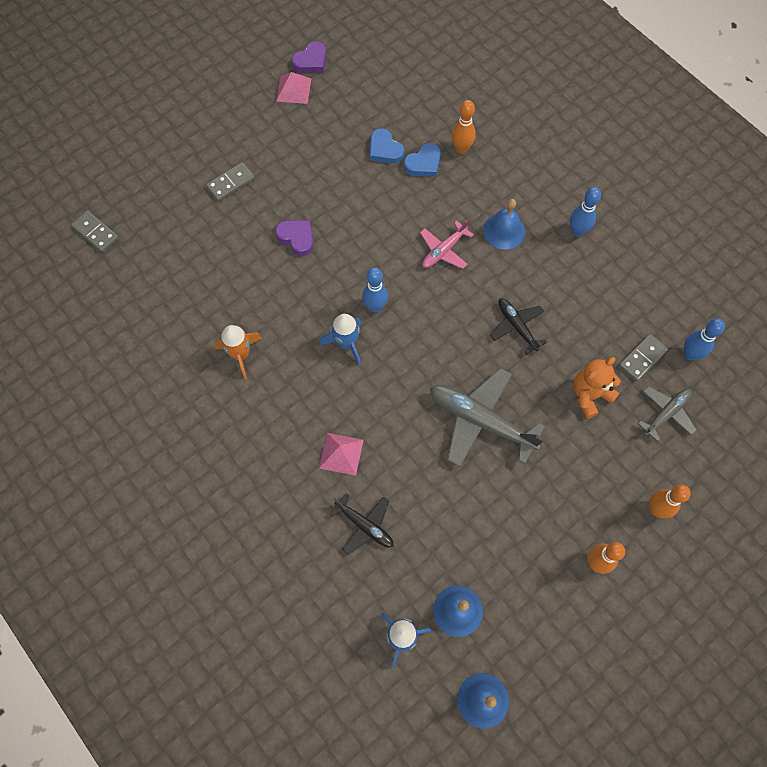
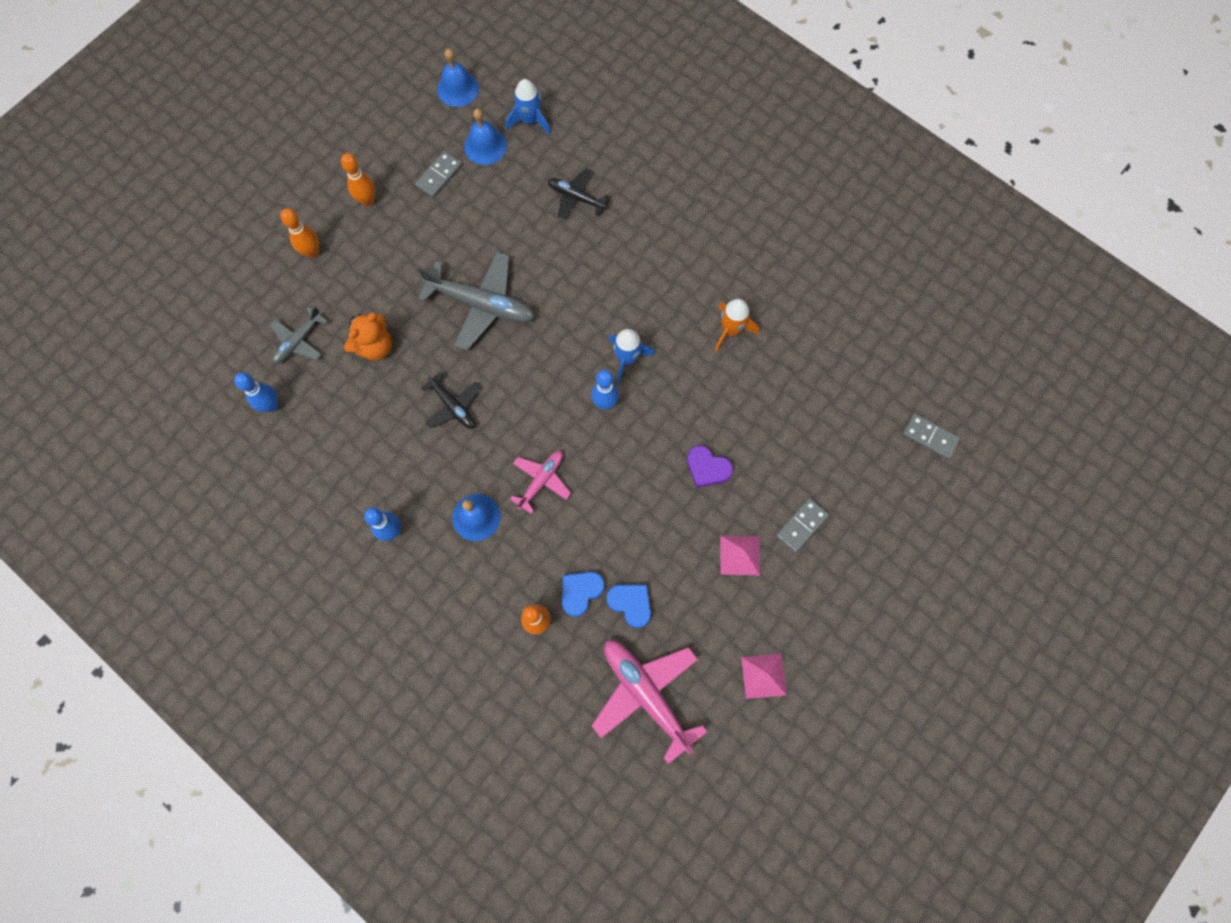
camera: 170 degrees right, 5 degrees up
purple heart [292,41,327,73] -> none
pink pyramid [319,433,364,476] -> pink pyramid moved to [720,536,760,575]
grey domino [619,334,668,381] -> grey domino moved to [415,151,462,198]
none -> pink plane [592,641,707,764]

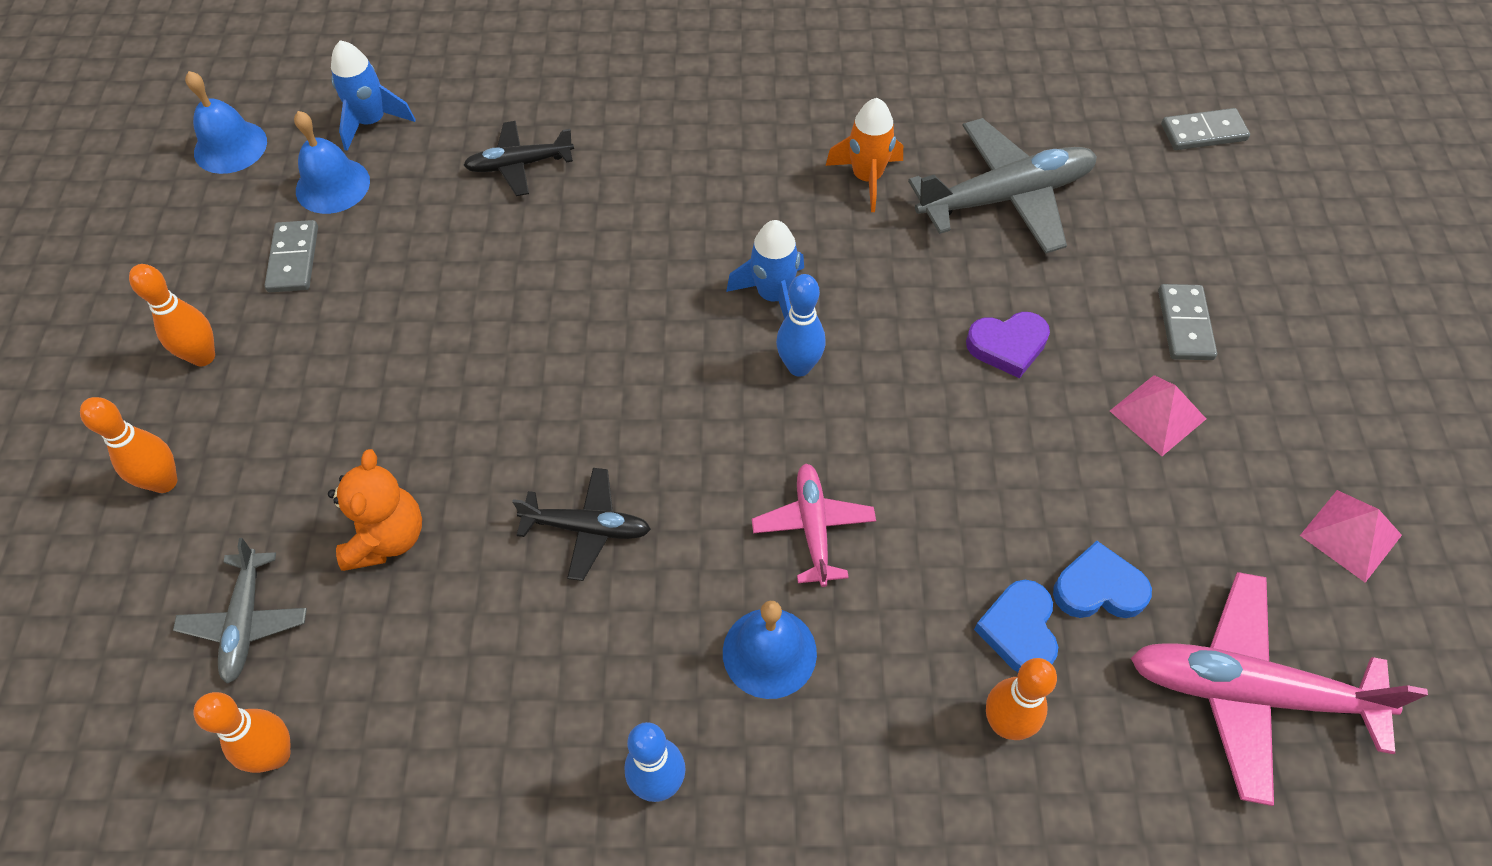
camera: 40 degrees left, 15 degrees down
blue bowling pin [234,372,278,412] -> orange bowling pin [193,692,290,773]
grey plane [417,251,535,351] -> grey plane moved to [908,118,1097,254]

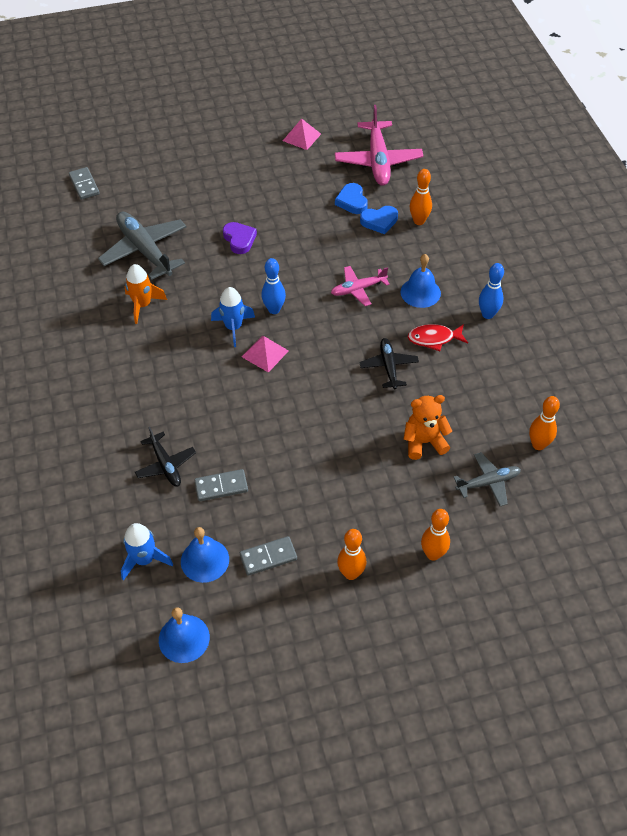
camera: 105 degrees left, 5 degrees down
pink pyramid [1110,375,1206,456] -> pink pyramid moved to [242,336,289,373]
grey domino [1158,284,1217,360] -> grey domino moved to [194,469,248,501]
none -> red fish [408,324,468,351]

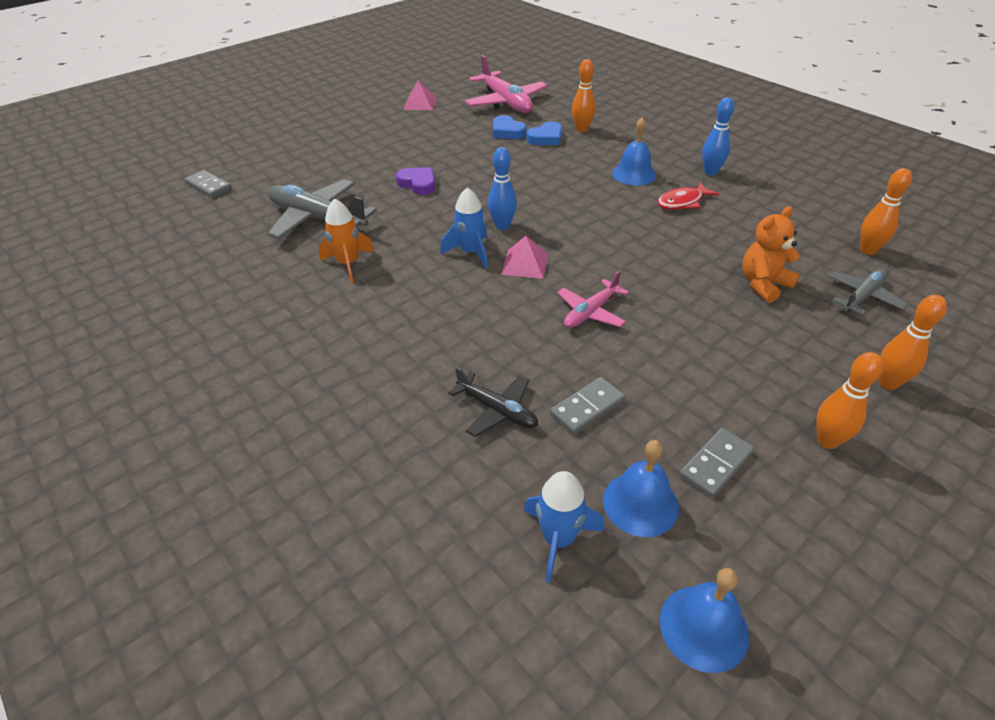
camera: 25 degrees left, 10 degrees down
pink plane [331,266,390,306] -> pink plane moved to [557,270,629,328]
black plane [359,338,419,390] -> none

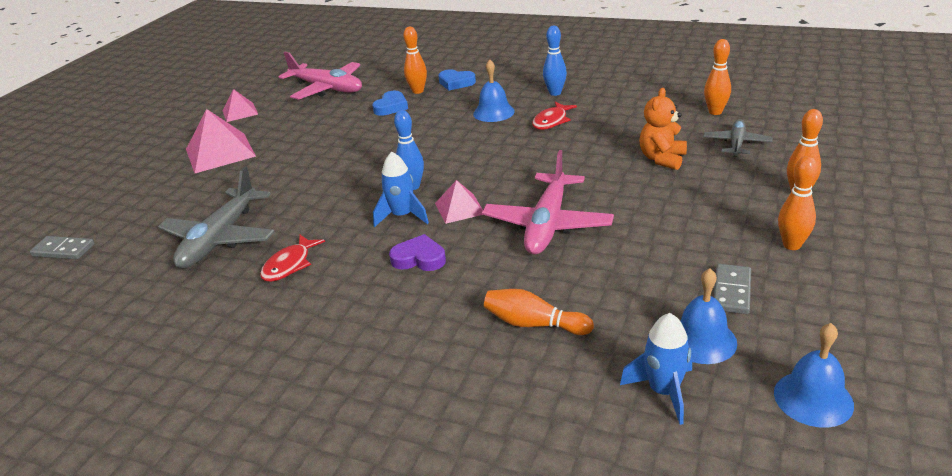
camera: 25 degrees left, 10 degrees down
grey plane [267,179,377,239] -> grey plane turned 75 degrees counterclockwise [158,166,275,269]
orange rocket [318,199,375,283] -> red fish [260,235,325,282]
purple heart [396,167,435,195] -> purple heart moved to [389,234,446,271]
black plane [449,367,538,437] -> orange bowling pin [484,289,594,335]
blue heart [493,115,526,139] -> blue heart moved to [438,70,476,91]
grey domino [550,377,625,435] -> none
pink plane [557,270,629,328] -> pink plane [482,150,614,255], size x1.75
none -> pink pyramid [186,109,256,173]

